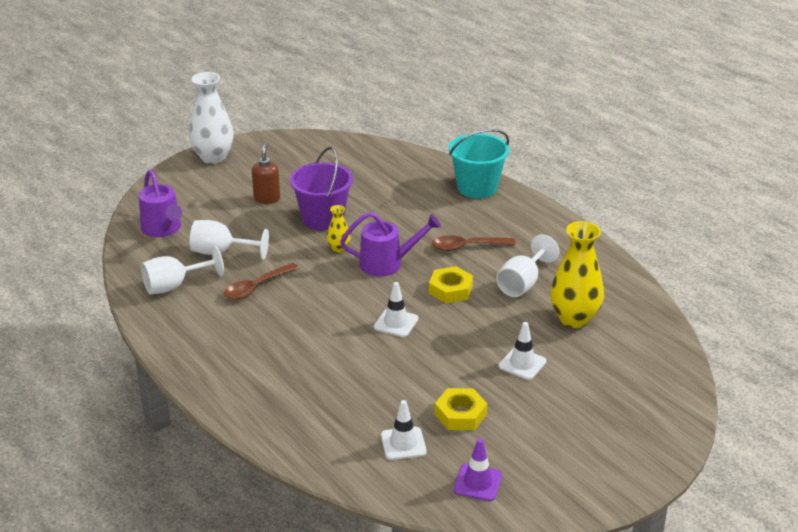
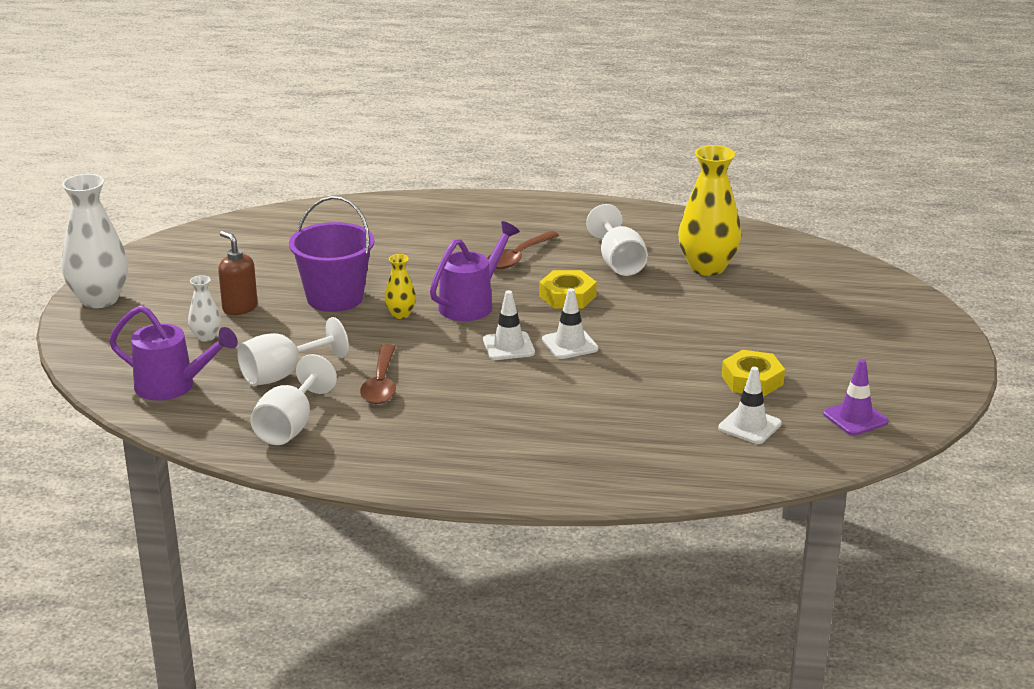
camera: 45 degrees left, 5 degrees down
turquoise bucket [449,129,510,198] -> none
white traffic cone [499,322,547,380] -> white traffic cone moved to [483,290,535,360]
none -> white vase [188,275,221,342]

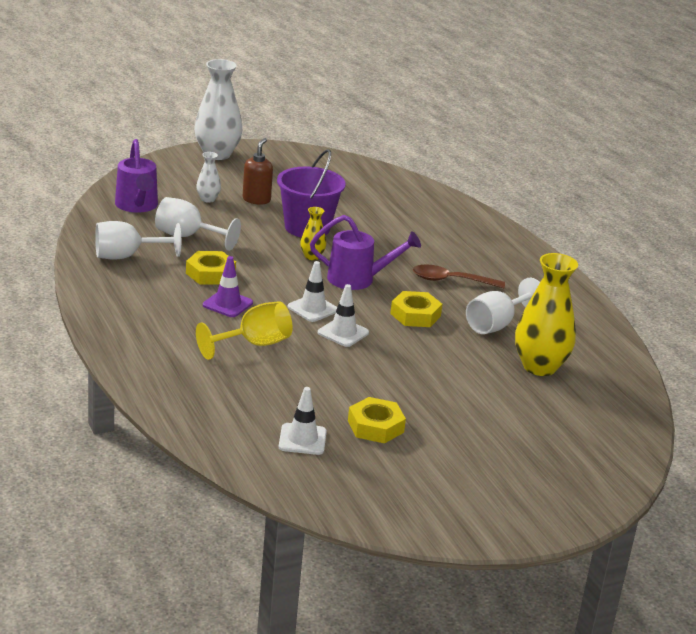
camera: 55 degrees right, 0 degrees up
brown spoon [360,344,396,404] -> yellow nut [186,251,236,285]
purple traffic cone [823,359,888,435] -> purple traffic cone moved to [203,256,253,317]
none -> yellow goblet [196,301,293,360]

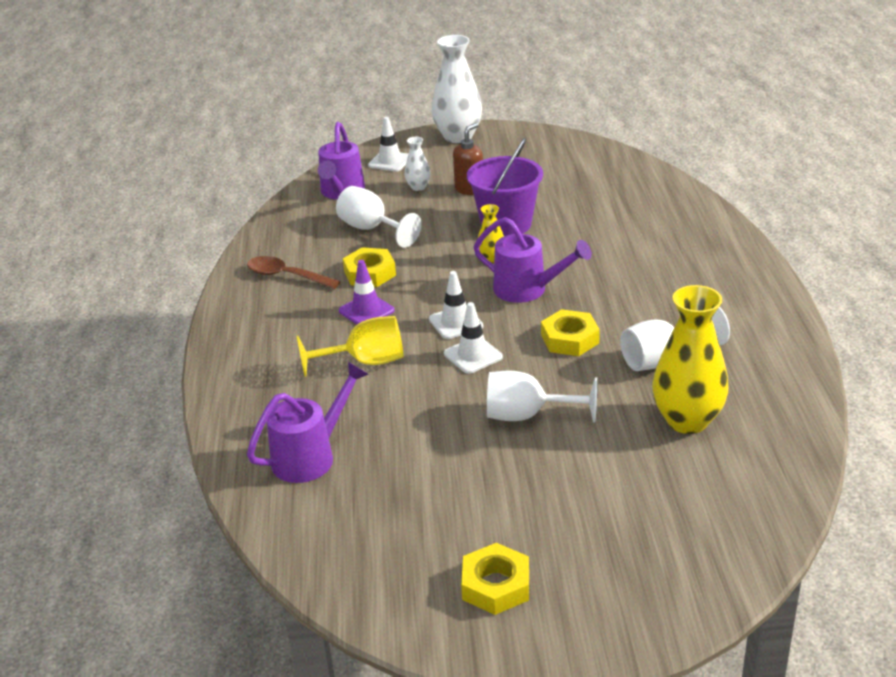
camera: 25 degrees right, 5 degrees up
white goblet [95,221,181,260] -> white goblet moved to [487,370,597,423]
white traffic cone [279,387,327,455] -> white traffic cone moved to [368,117,408,172]
yellow nut [348,397,406,443] -> yellow nut moved to [461,543,529,615]
brown spoon [413,264,505,288] -> brown spoon moved to [247,256,341,289]
none -> purple watering can [247,362,369,483]

